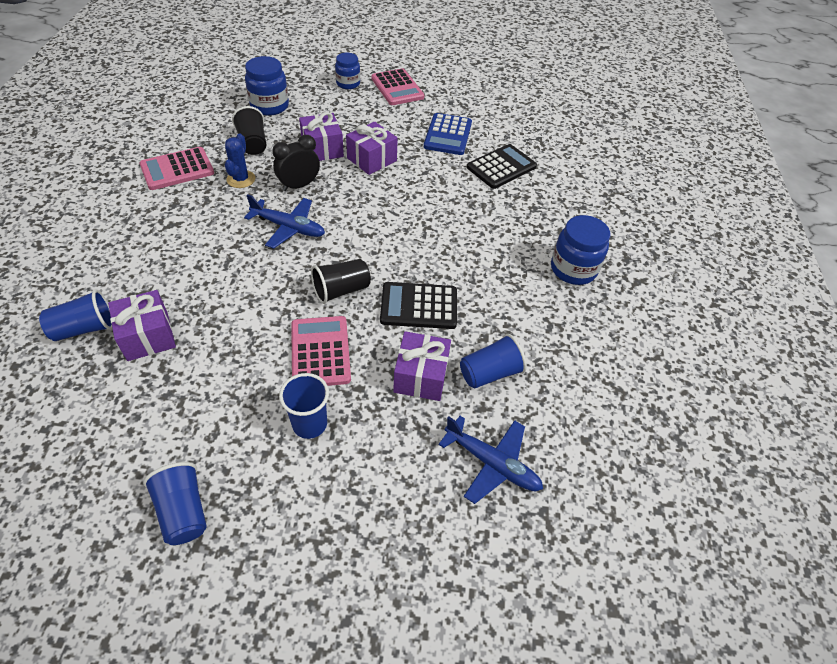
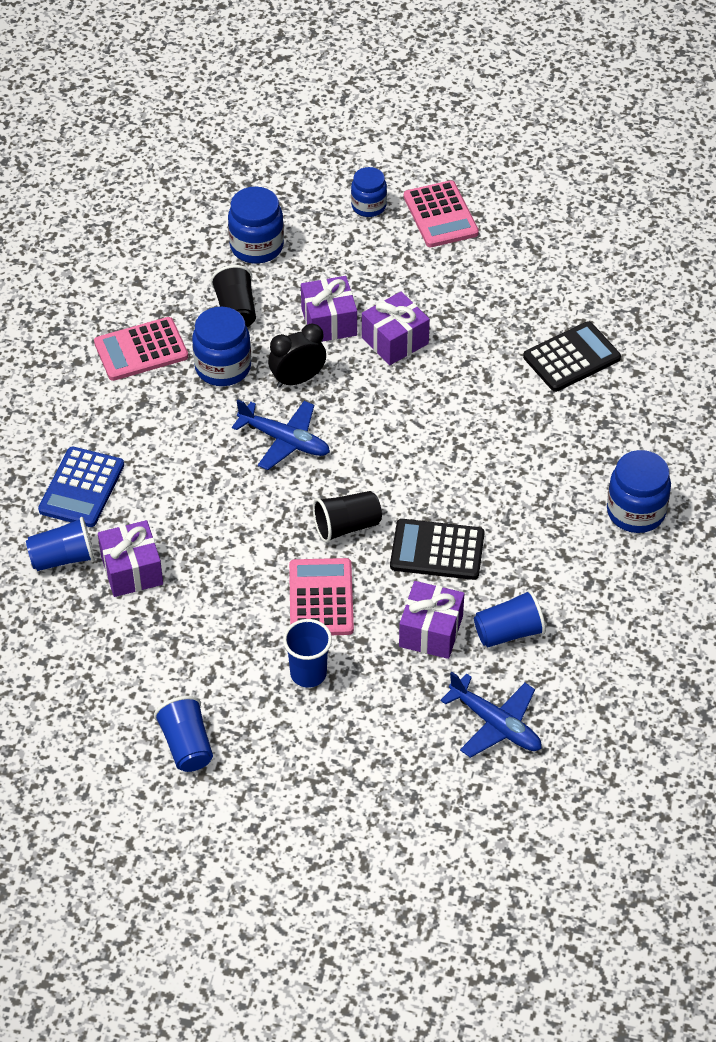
camera: 10 degrees right, 0 degrees up
blue cactus [225,133,255,188] -> blue jar [192,307,251,386]
blue calculator [424,113,472,155] -> blue calculator moved to [38,447,124,527]

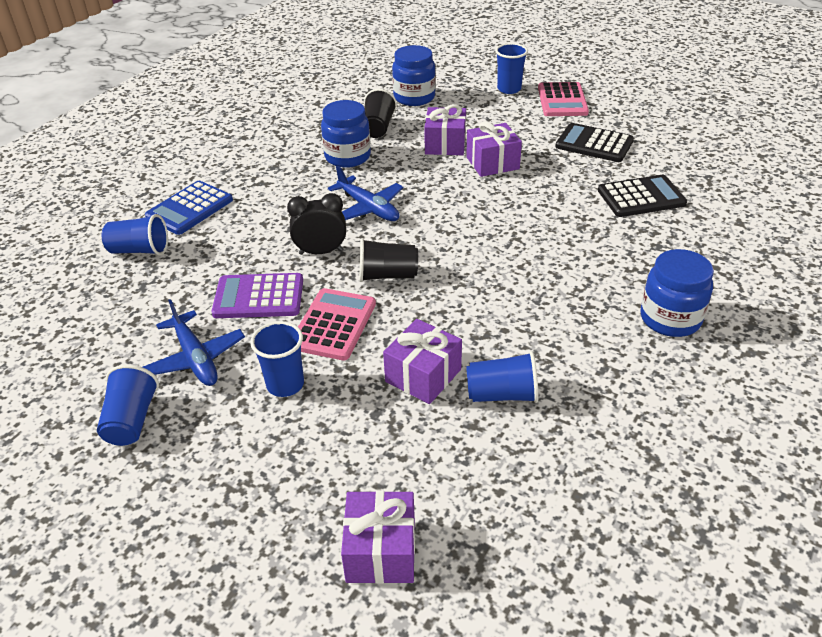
camera: 20 degrees right, 10 degrees down
pink calculator [94,317,188,381] -> none
purple gift [98,520,163,597] -> purple gift moved to [341,491,415,584]
black clock [268,324,326,388] -> black clock moved to [287,193,346,255]
blue jar [351,167,387,217] -> blue cup [495,43,528,94]
black calculator [390,519,485,580] -> black calculator moved to [555,123,634,162]
blue plane [440,672,542,758] -> blue plane moved to [143,299,245,386]
none -> purple calculator [212,273,303,318]

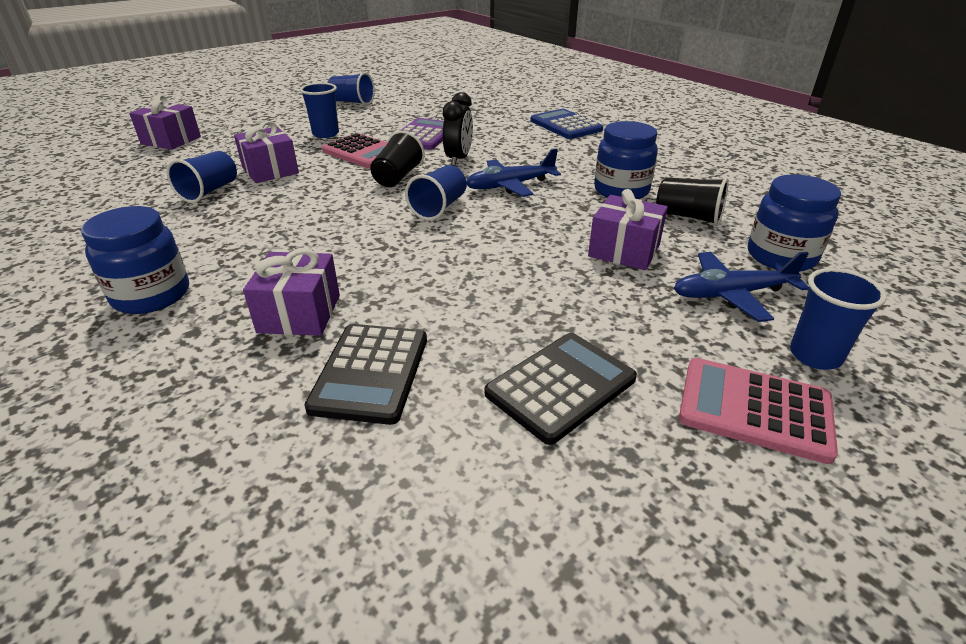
camera: 110 degrees right, 5 degrees down
blue cup [102,214,168,255] -> blue cup moved to [405,165,466,220]
blue plane [143,299,245,386] -> blue plane moved to [674,252,809,322]
purple gift [466,121,522,177] -> purple gift moved to [243,249,340,336]

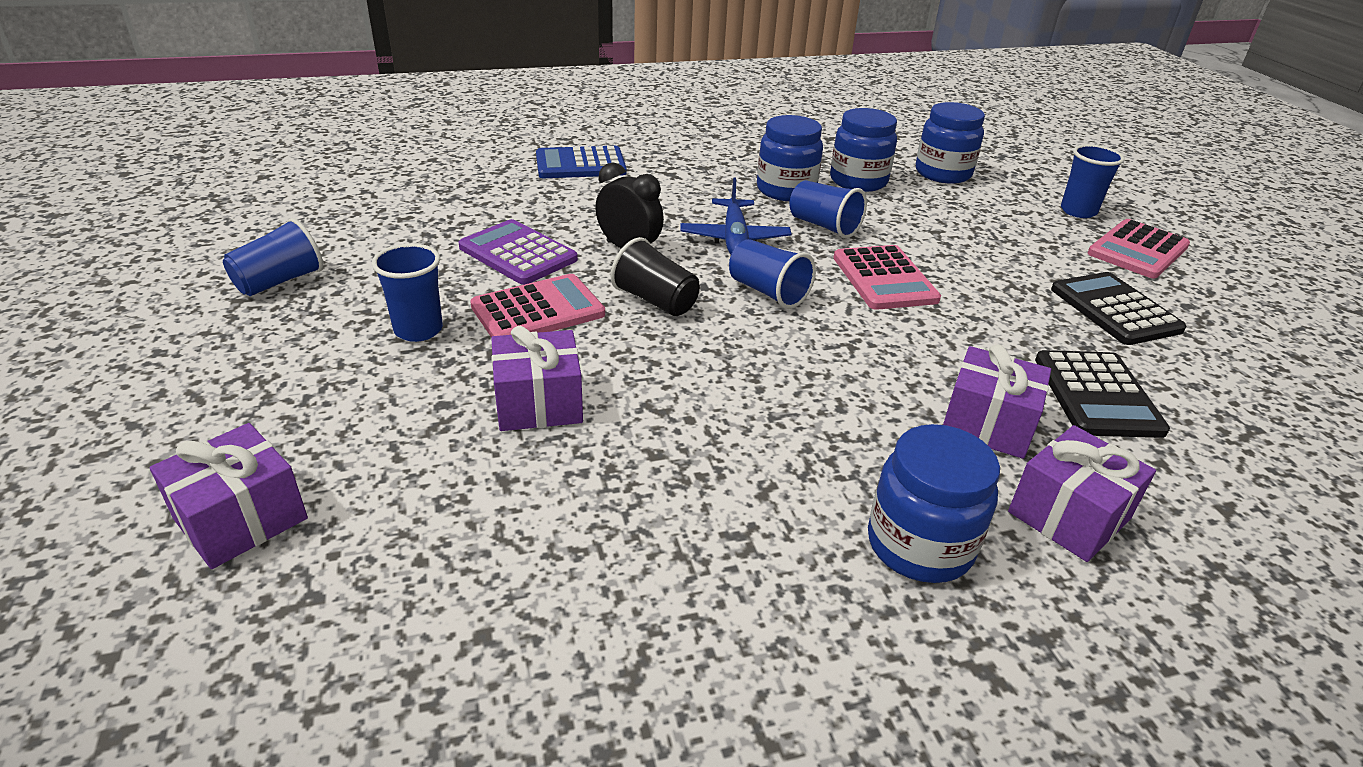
camera: 70 degrees left, 0 degrees up
blue cup [167,151,237,203] -> blue cup moved to [789,180,867,239]
black calculator [304,324,427,425] -> black calculator turned 60 degrees clockwise [1035,350,1170,438]
purple gift [588,189,668,270] -> purple gift moved to [1008,425,1156,562]
black cup [656,177,729,226] -> blue jar [830,108,897,192]
blue plane [674,252,809,322] -> none
none -> pink calculator [833,245,941,310]

